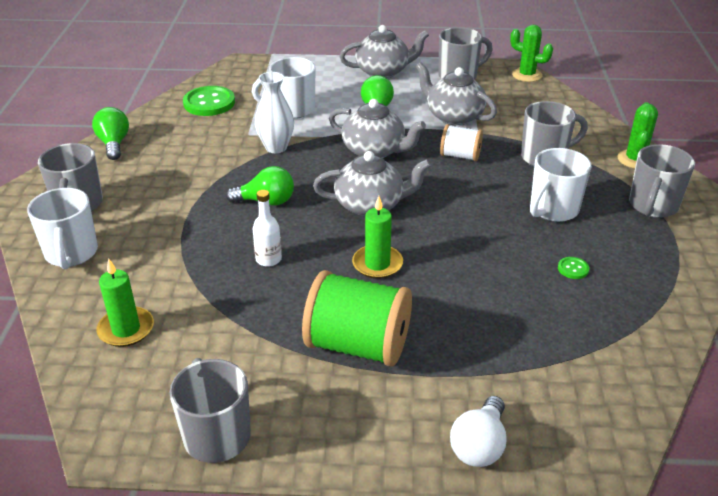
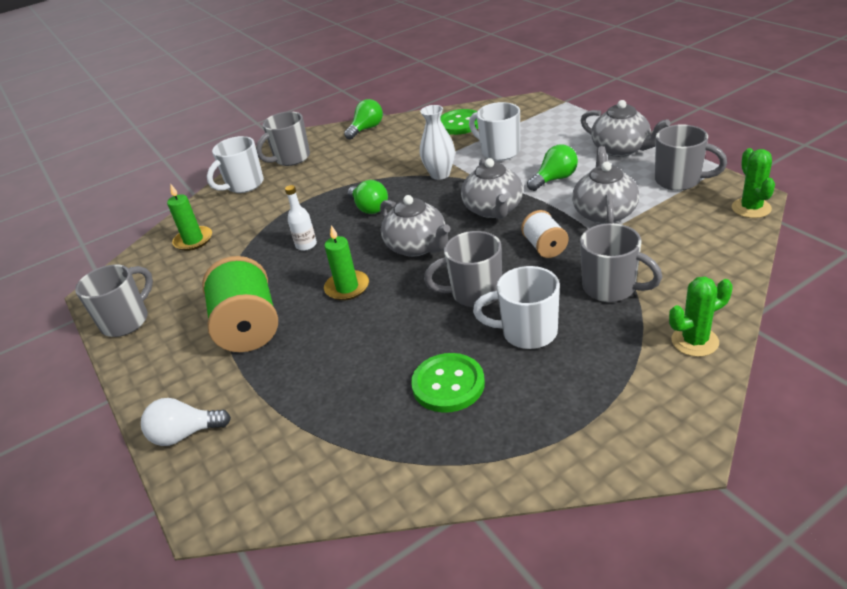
camera: 60 degrees right, 0 degrees up
green button [558,257,589,279] -> green button [411,353,485,413], size x2.22
grey mug [629,144,695,218] -> grey mug moved to [424,231,502,307]

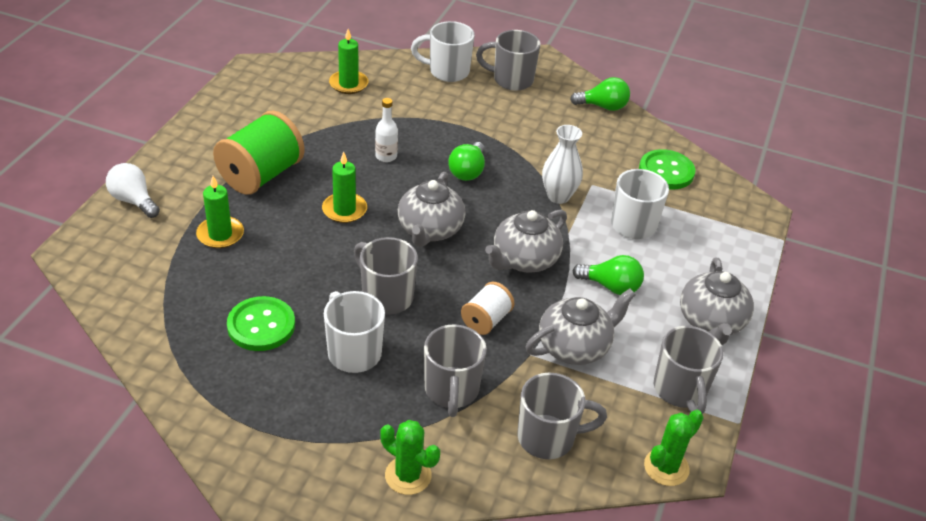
camera: 45 degrees right, 5 degrees up
grey mug [75,264,153,337] -> grey mug moved to [517,373,607,459]
none -> green candle [196,176,244,249]

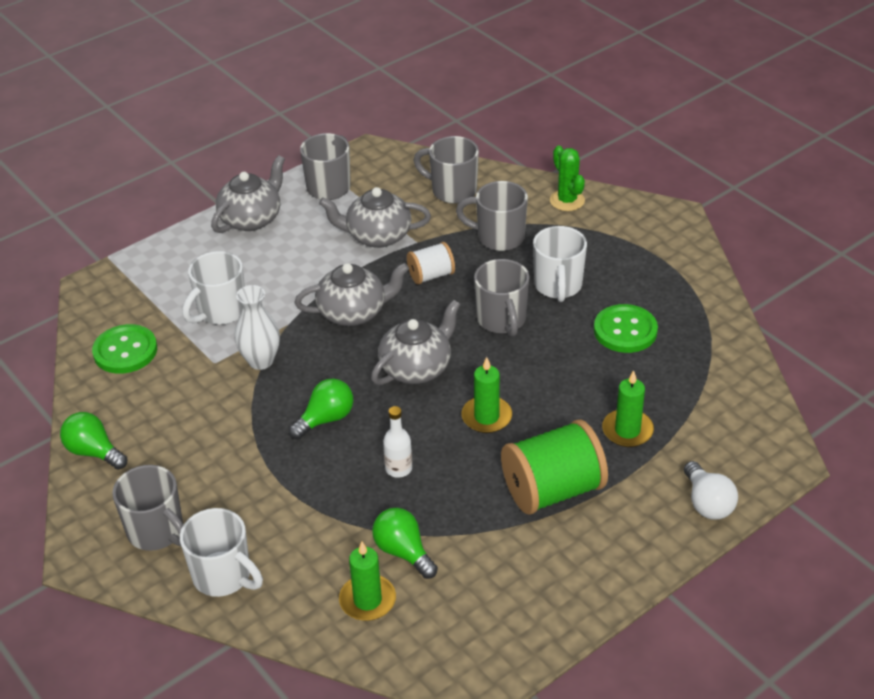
camera: 145 degrees left, 0 degrees up
grey mug [424,324,487,417] -> grey mug turned 105 degrees counterclockwise [456,181,528,251]
green light bulb [573,255,644,295] -> green light bulb moved to [372,508,438,579]
green cactus [644,410,704,486] -> none

